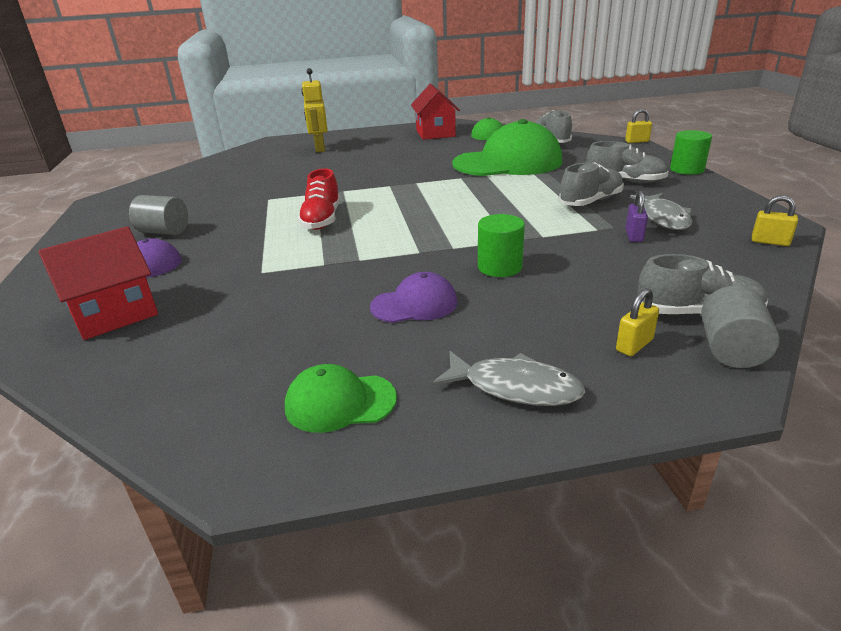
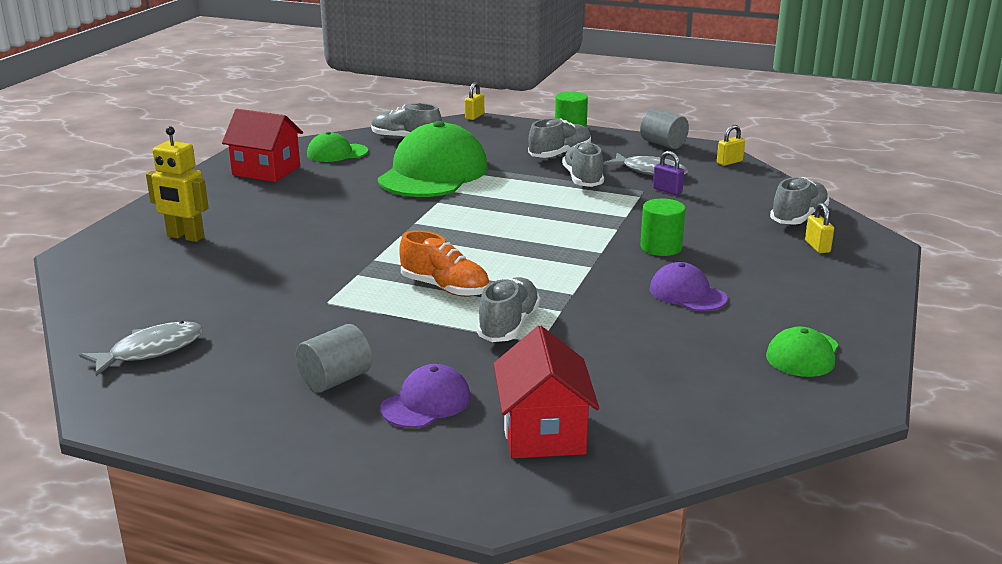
camera: 60 degrees left, 5 degrees down
red shoe [298,168,340,230] -> orange shoe [399,230,490,297]
purple cap [370,272,458,323] -> purple cap turned 60 degrees counterclockwise [650,262,727,311]
grey fish [432,351,585,406] -> grey fish moved to [79,321,203,376]
grey cylinder [701,285,780,368] -> grey cylinder moved to [640,108,689,149]
none -> grey shoe [477,277,540,342]

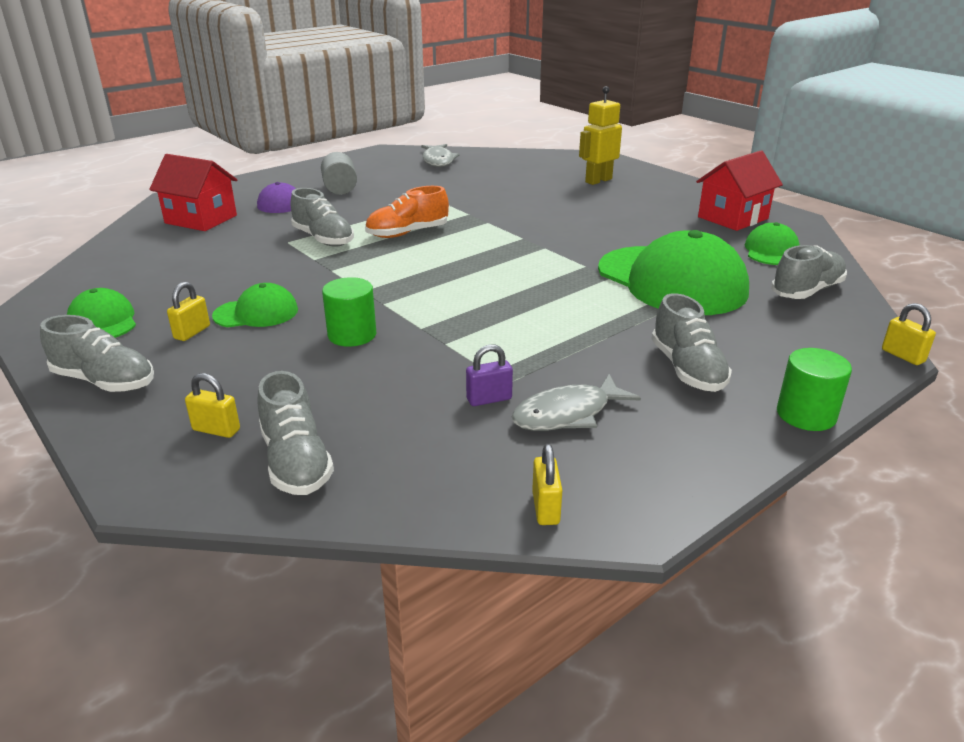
camera: 120 degrees right, 5 degrees up
grey shoe [562,142,604,187] -> grey shoe moved to [40,315,154,392]
grey cylinder [640,108,689,149] -> none
purple cap [650,262,727,311] -> green cap [212,283,298,327]
none -> yellow padlock [167,282,210,341]

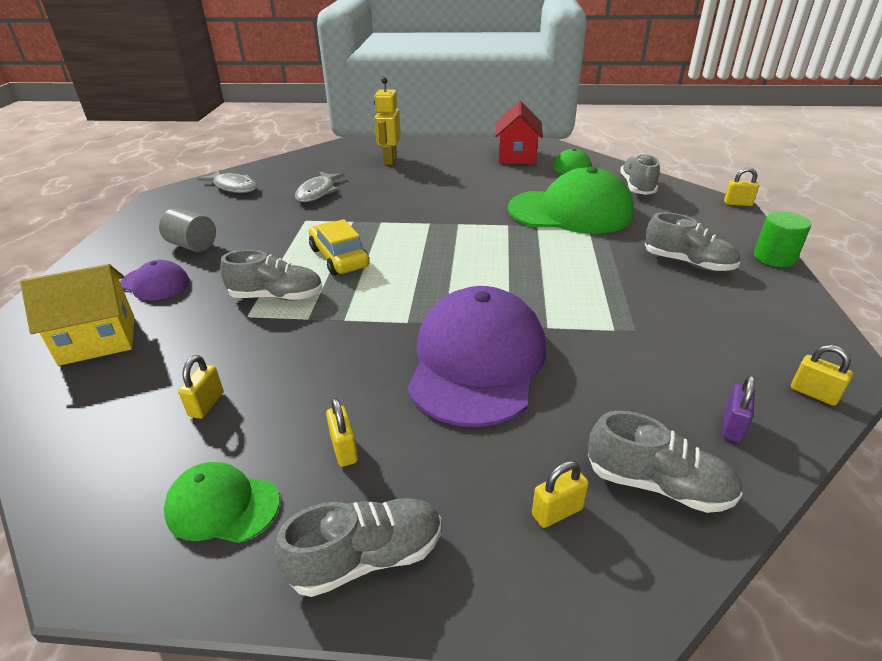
camera: 45 degrees left, 5 degrees up
red house [149,154,237,231] -> yellow house [20,264,134,366]
green cap [212,283,298,327] -> none
green cylinder [322,277,376,347] -> purple cap [407,286,546,427]
orange shoe [365,186,449,238] -> yellow car [309,219,369,275]
purple padlock [466,345,513,406] -> purple padlock moved to [722,375,755,443]
grey fish [511,374,641,431] -> grey fish moved to [295,171,345,202]
none -> yellow padlock [178,355,224,419]

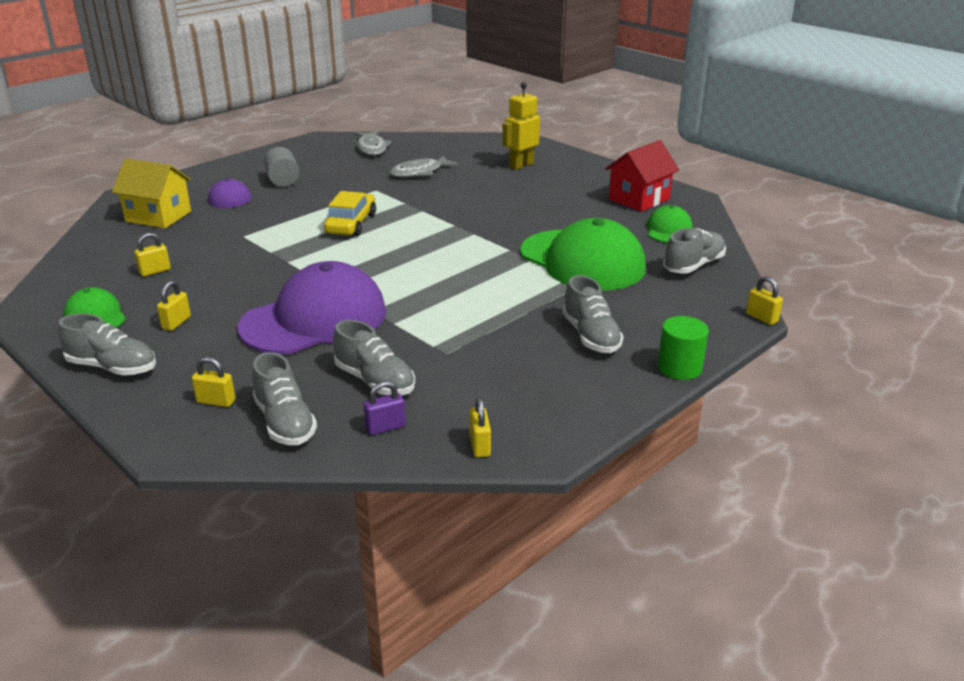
camera: 40 degrees right, 5 degrees down
grey shoe [220,250,323,301] -> grey shoe moved to [333,320,415,396]

